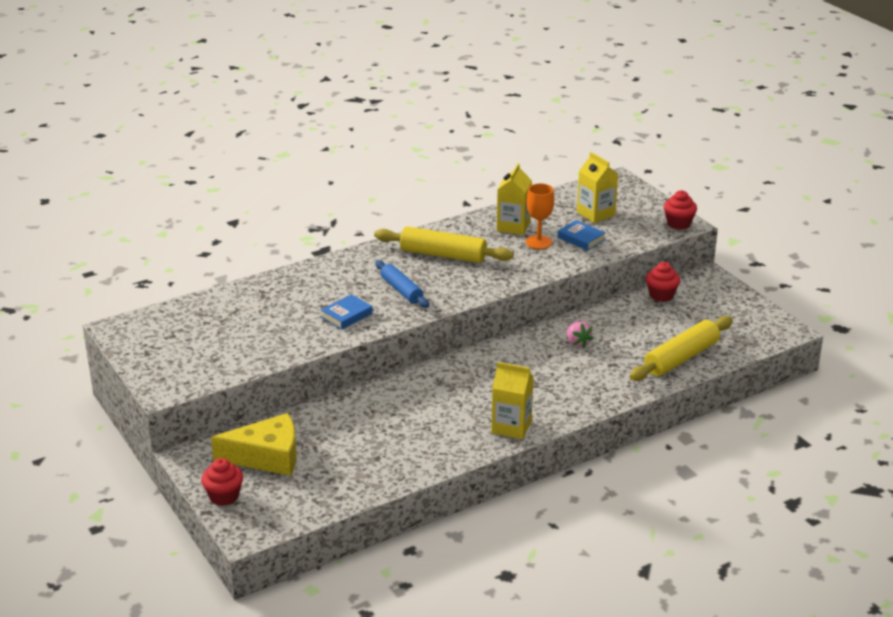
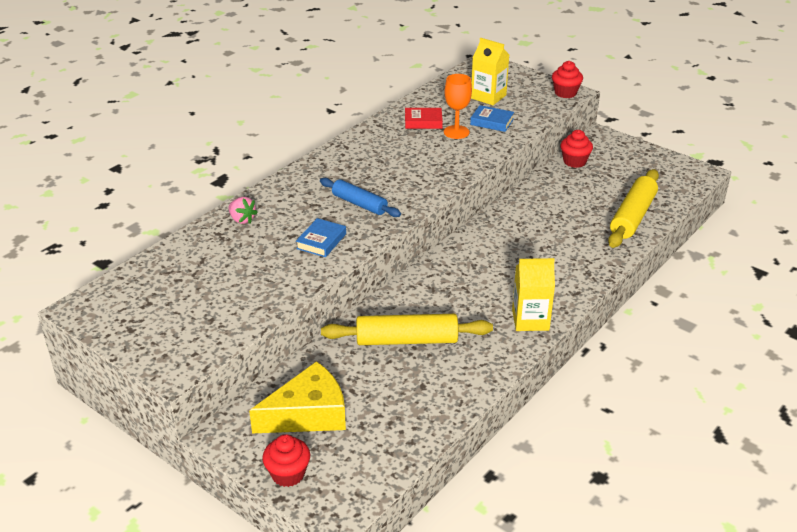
camera: 20 degrees left, 5 degrees up
yellow rolling pin [374,226,514,263] -> yellow rolling pin moved to [321,314,493,345]
yellow carton [497,163,532,235] -> red book [405,108,443,129]
pink strawberry [567,321,593,348] -> pink strawberry moved to [228,197,258,224]

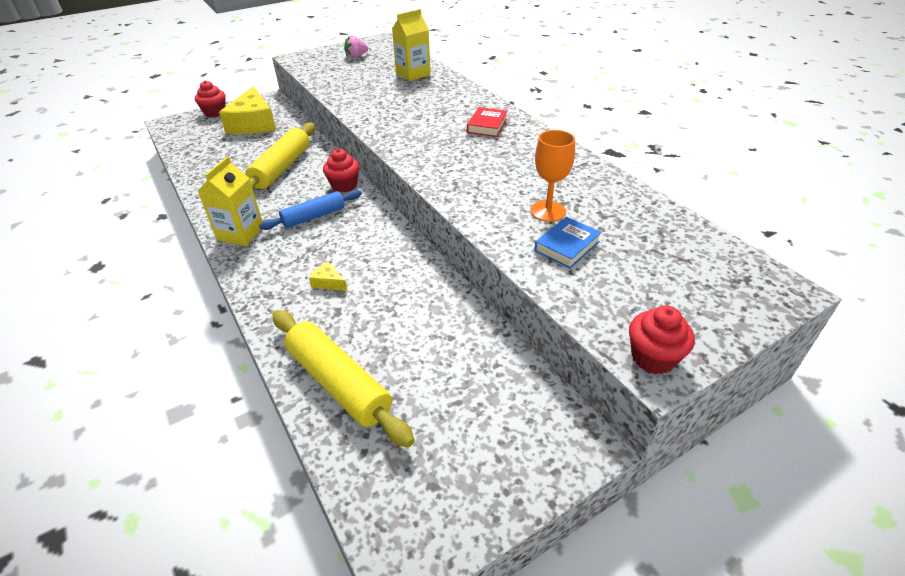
camera: 110 degrees right, 5 degrees up
pink strawberry [228,197,258,224] -> pink strawberry moved to [344,36,368,58]
blue book [296,218,346,257] -> none
blue rolling pin [320,178,401,217] -> blue rolling pin moved to [259,190,362,230]
red book [405,108,443,129] -> red book moved to [467,107,508,137]
yellow carton [471,38,509,105] -> yellow carton moved to [392,9,431,81]
red cupcake [560,130,593,168] -> red cupcake moved to [323,149,360,193]
none -> yellow cheese [309,262,348,291]

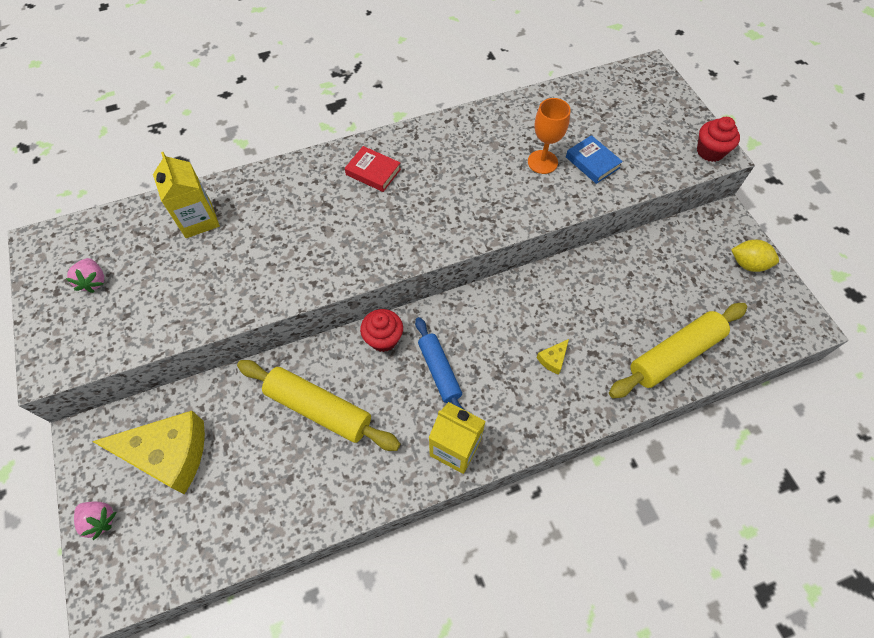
camera: 80 degrees left, 20 degrees up
red cupcake [195,81,226,118] -> pink strawberry [74,502,116,540]
none -> yellow lemon [731,240,779,272]

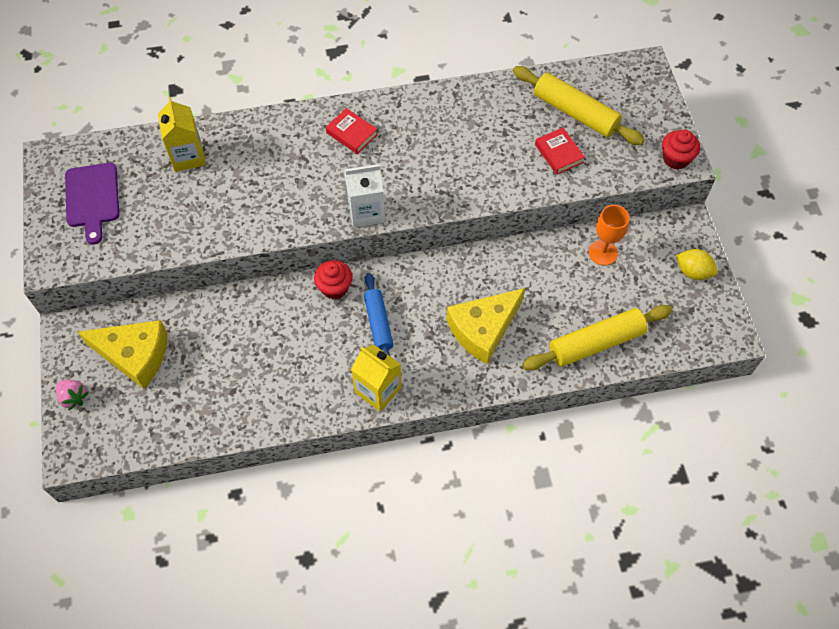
camera: 10 degrees right, 0 degrees up
pink strawberry [66,258,104,293] -> purple cutting board [65,163,119,244]
yellow rolling pin [237,360,400,451] -> yellow rolling pin moved to [513,66,645,145]
orange goblet [528,98,571,174] -> orange goblet moved to [589,205,630,266]
yellow cheese [536,339,569,375] -> yellow cheese [447,288,525,364], size x2.49
blue book [566,135,623,184] -> red book [535,127,585,175]
none -> white carton [344,164,385,228]

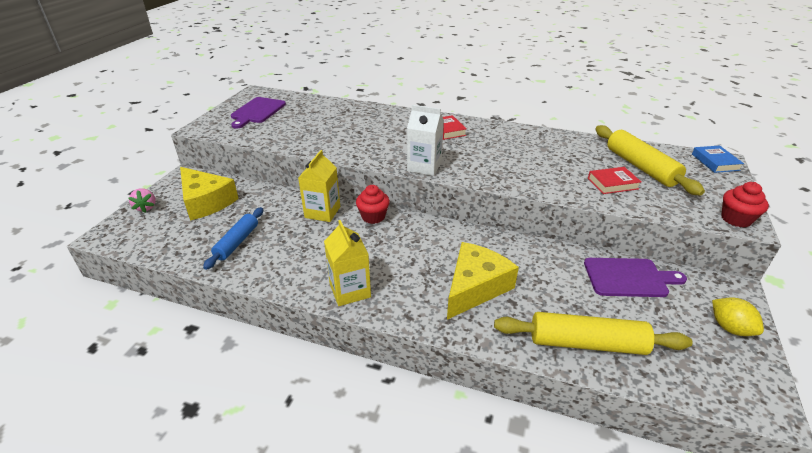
camera: 30 degrees right, 25 degrees down
yellow carton [158,97,206,172] -> yellow carton moved to [298,150,340,222]
blue rolling pin [364,273,393,357] -> blue rolling pin moved to [203,207,263,270]
yellow cheese [447,288,525,364] -> yellow cheese turned 135 degrees clockwise [447,242,519,320]
red book [535,127,585,175] -> red book turned 75 degrees clockwise [588,167,641,194]
orange goblet [589,205,630,266] -> purple cutting board [584,258,687,297]
none -> blue book [692,146,744,173]

